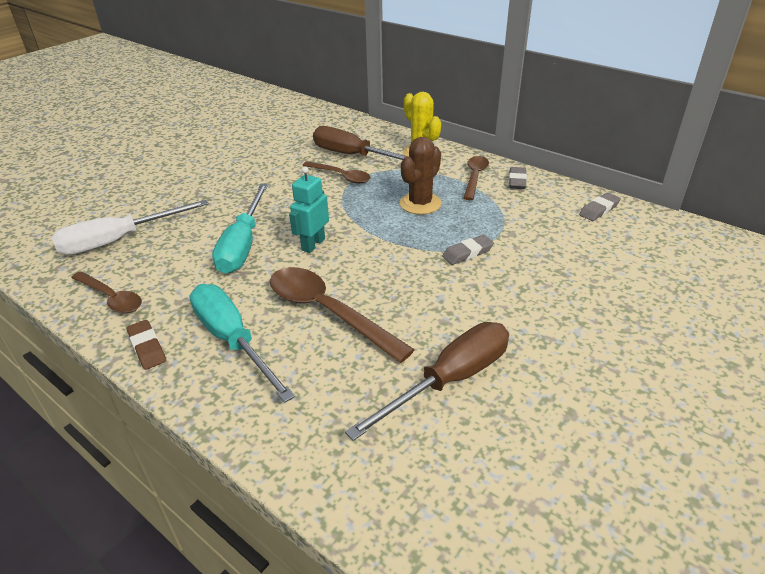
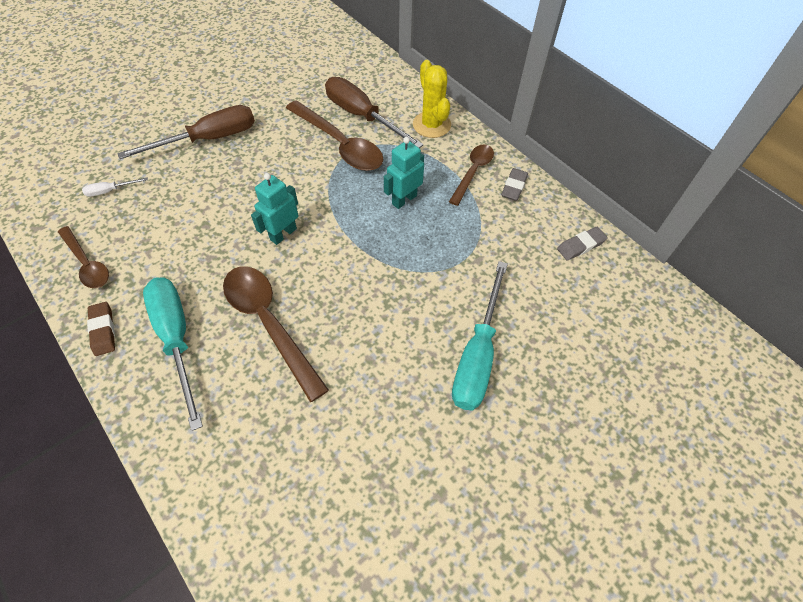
camera: 10 degrees right, 20 degrees up
white screwdriver [52,200,209,255] -> white screwdriver [82,177,148,197], size x0.43
turquoise screwdriver [212,183,268,274] -> turquoise screwdriver moved to [452,261,508,411]
brown spoon [302,161,371,184] -> brown spoon [286,100,384,171], size x1.64
brown screwdriver [345,322,509,441] -> brown screwdriver moved to [117,105,255,159]
brown cactus [400,137,442,215] -> turquoise robot [384,137,424,209]
grey eraser [442,235,494,265] -> none

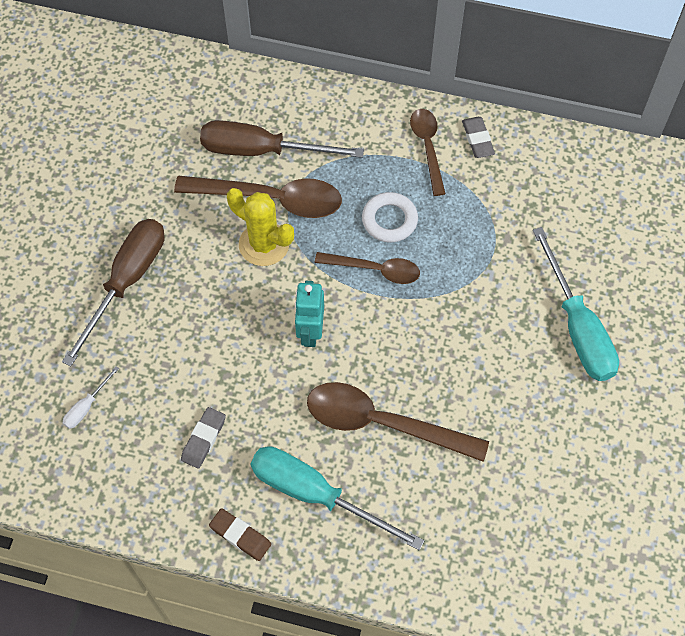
camera: 35 degrees left, 5 degrees up
brown spoon [58,226,109,288] -> brown spoon moved to [315,252,420,284]
turquoise robot [384,137,424,209] -> white ring [362,192,418,243]
yellow cactus [413,60,451,138] -> yellow cactus moved to [227,188,294,266]
grey eraser [557,227,608,261] -> grey eraser moved to [181,407,226,469]

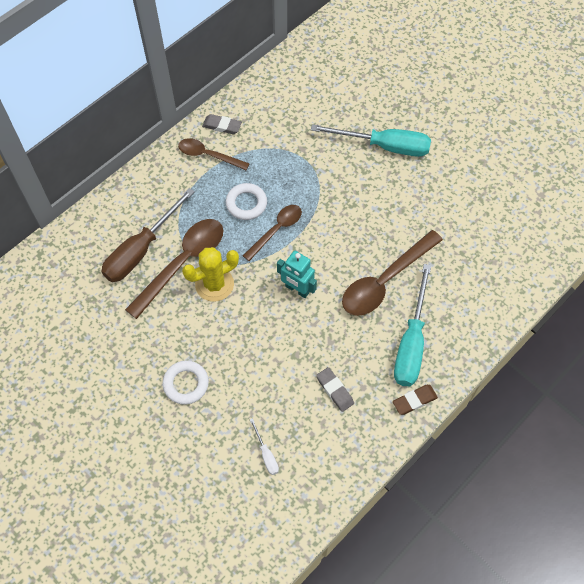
camera: 60 degrees left, 0 degrees up
brown screwdriver [62,219,165,366] -> white ring [162,360,209,405]
turquoise screwdriver [251,446,425,550] -> turquoise screwdriver turned 45 degrees counterclockwise [394,264,431,386]

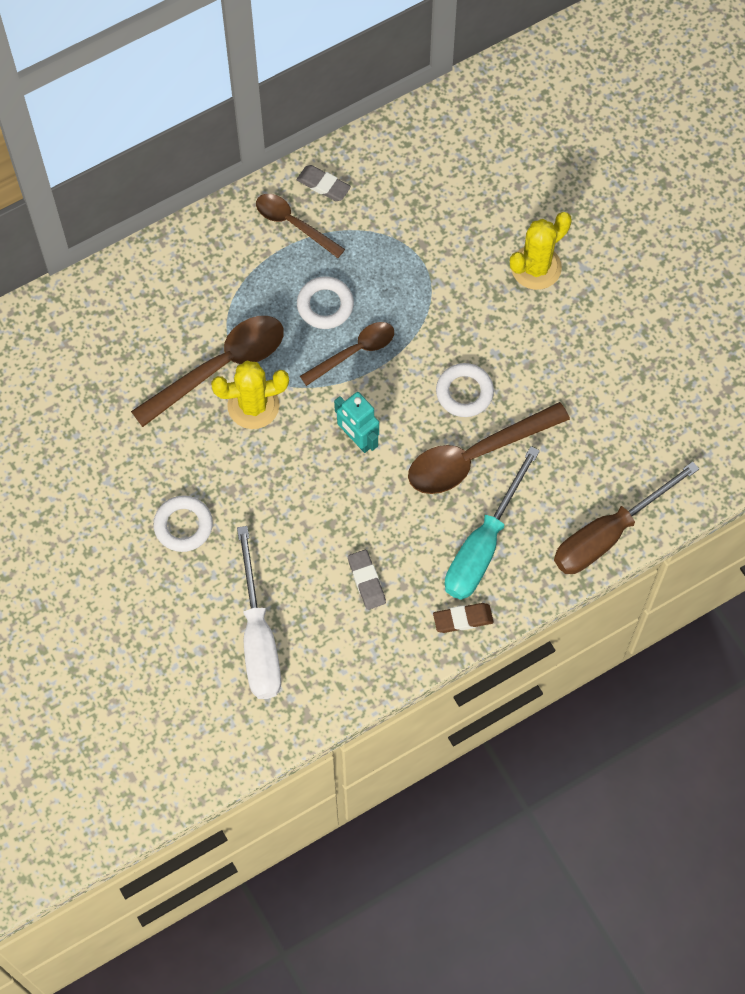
camera: 15 degrees right, 5 degrees up
brown screwdriver [101,188,195,282] -> brown screwdriver moved to [554,461,699,574]
white screwdriver [250,418,279,475] -> white screwdriver [237,526,281,699], size x2.32
turquoise screwdriver [311,124,431,157] -> yellow cactus [510,212,572,290]
none -> white ring [436,363,494,417]

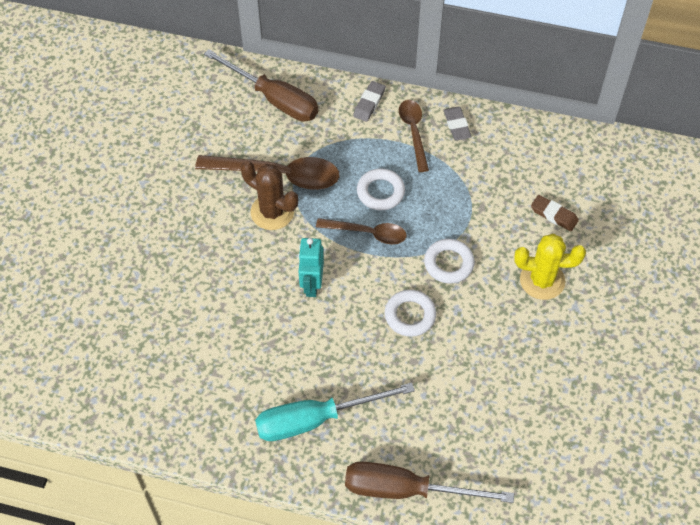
camera: 45 degrees right, 10 degrees down
white ring [153,495,213,552] -> white ring moved to [424,239,475,284]
yellow cactus [211,360,289,429] -> brown cactus [241,161,298,230]
white screwdriver [237,526,281,699] -> none
grey eraser [348,550,386,610] -> grey eraser moved to [353,81,386,122]
brown spoon [408,402,570,494] -> none
brown eraser [433,603,494,633] -> brown eraser moved to [531,195,579,231]
none -> brown screwdriver [204,49,318,121]

